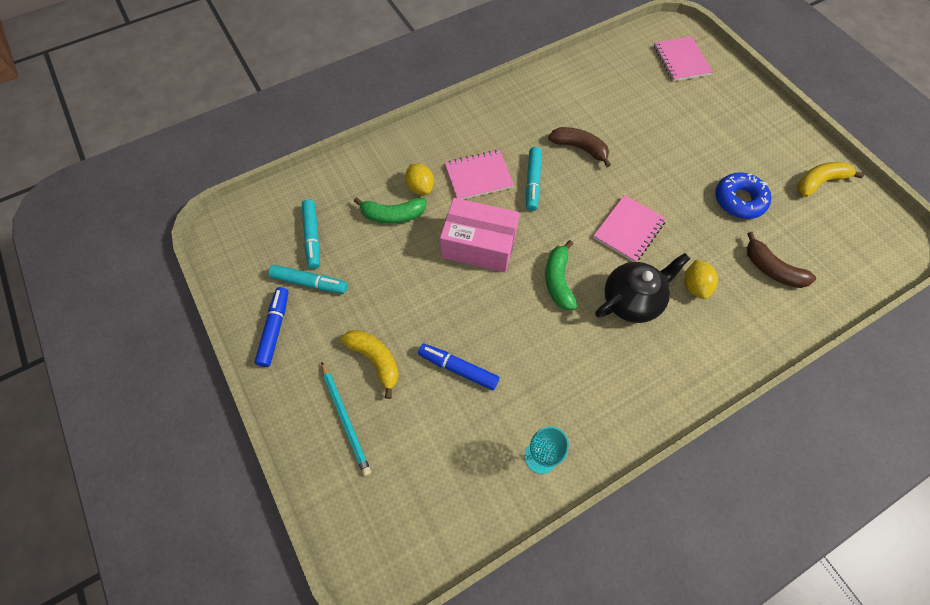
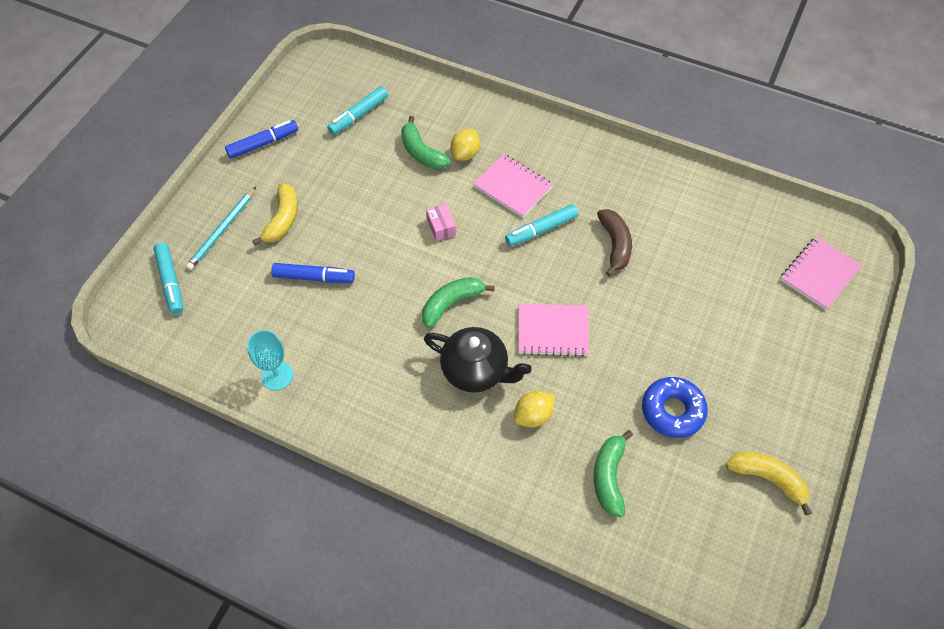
camera: 55 degrees right, 5 degrees down
turquoise marker [269,265,348,294] -> turquoise marker moved to [153,243,183,315]
blue marker [418,343,499,390] -> blue marker turned 105 degrees clockwise [271,263,355,283]
pink box [440,198,520,272] -> pink box [426,204,456,241], size x0.43
brown banana [747,232,816,288] -> green banana [594,430,633,517]

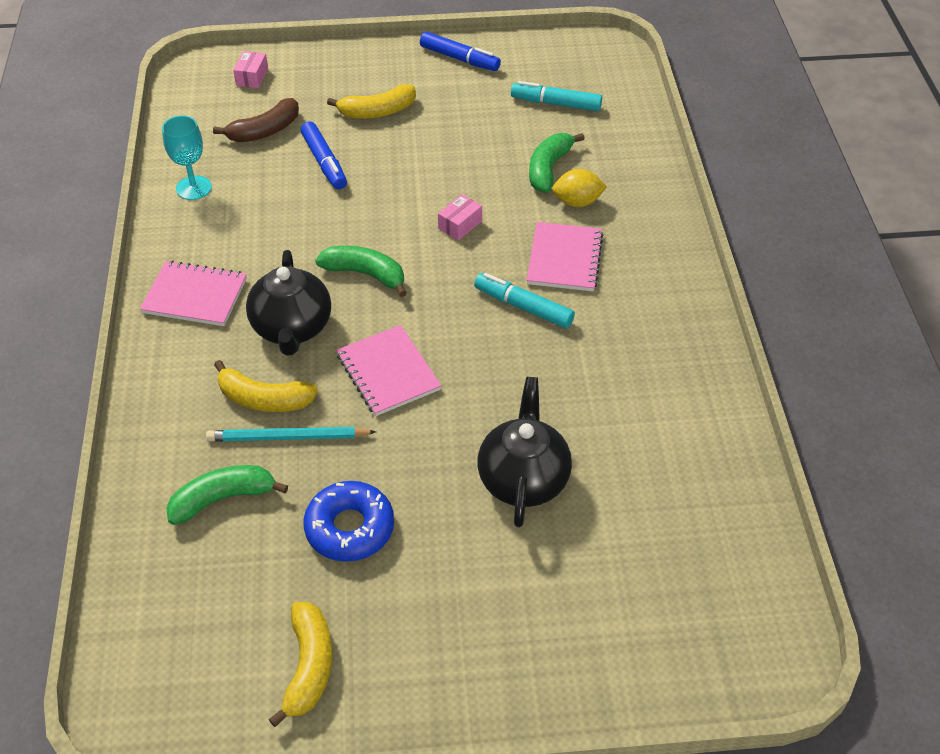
camera: 60 degrees right, 10 degrees down
turquoise marker [153,243,183,315] -> pink box [233,51,268,88]
turquoise pencil [185,187,256,270] -> turquoise pencil moved to [206,427,376,442]
yellow lemon [514,391,555,427] -> yellow banana [214,360,318,412]
brown banana [597,209,632,277] -> brown banana moved to [213,98,299,142]
pink notebook [780,237,862,310] -> pink notebook moved to [140,261,247,326]
none -> black teapot [478,377,572,527]

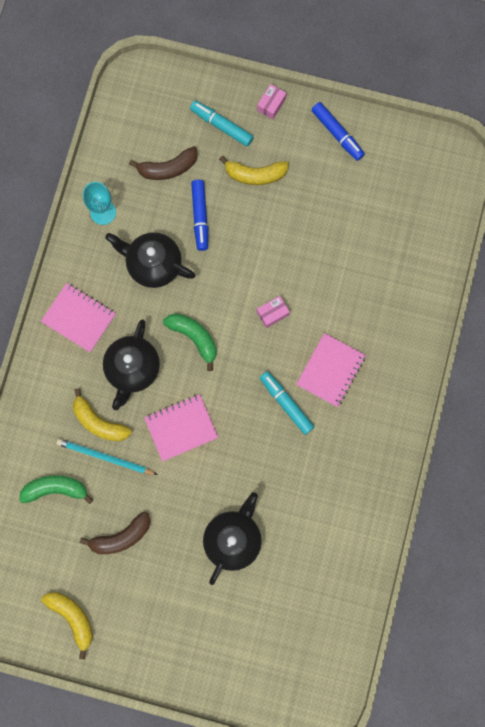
camera: 20 degrees right, 30 degrees up
pink box [233,51,268,88] -> pink box moved to [257,84,286,119]
yellow banana [269,602,332,727] -> yellow banana turned 60 degrees counterclockwise [41,592,93,659]
blue donut [304,481,394,562] -> brown banana [80,512,151,554]
pink notebook [336,325,442,416] -> pink notebook turned 75 degrees clockwise [144,394,218,462]
turquoise marker [511,81,602,111] -> turquoise marker moved to [190,101,253,147]
green banana [529,133,585,193] -> none
yellow lemon [552,169,607,207] -> none
none -> black teapot [105,232,196,288]

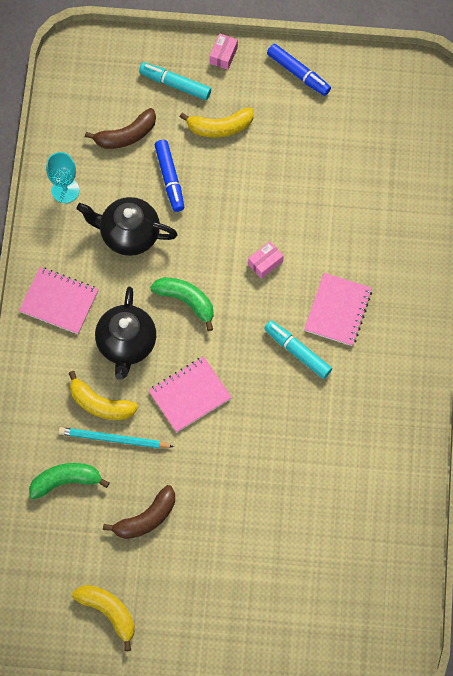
camera: 10 degrees left, 10 degrees down
black teapot [203,492,262,585] -> none

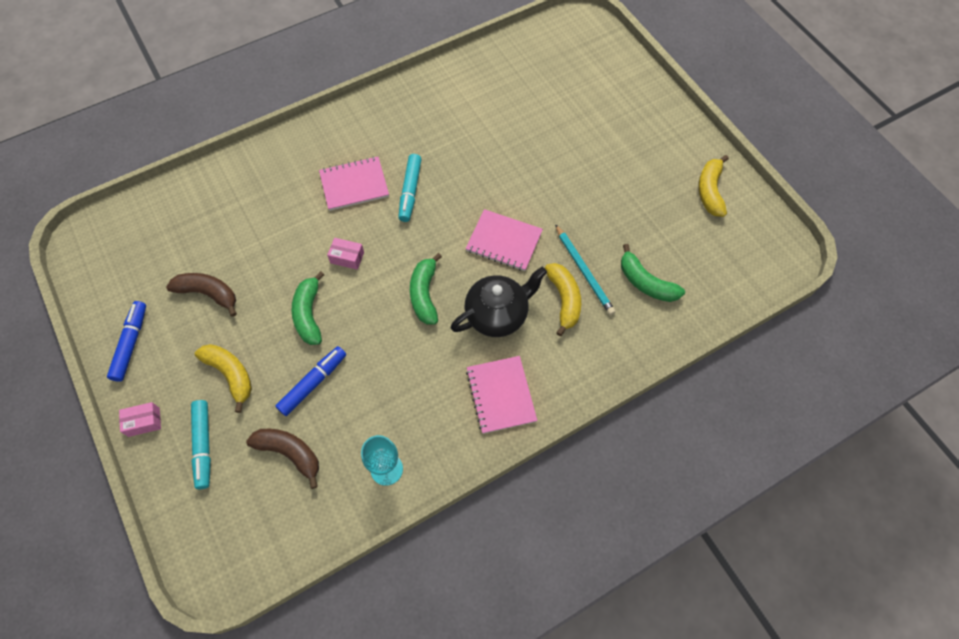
camera: 125 degrees left, 5 degrees down
black teapot [77,197,178,256] -> none
brown banana [103,485,175,539] -> brown banana moved to [166,273,237,317]
none -> green banana [291,271,324,345]

